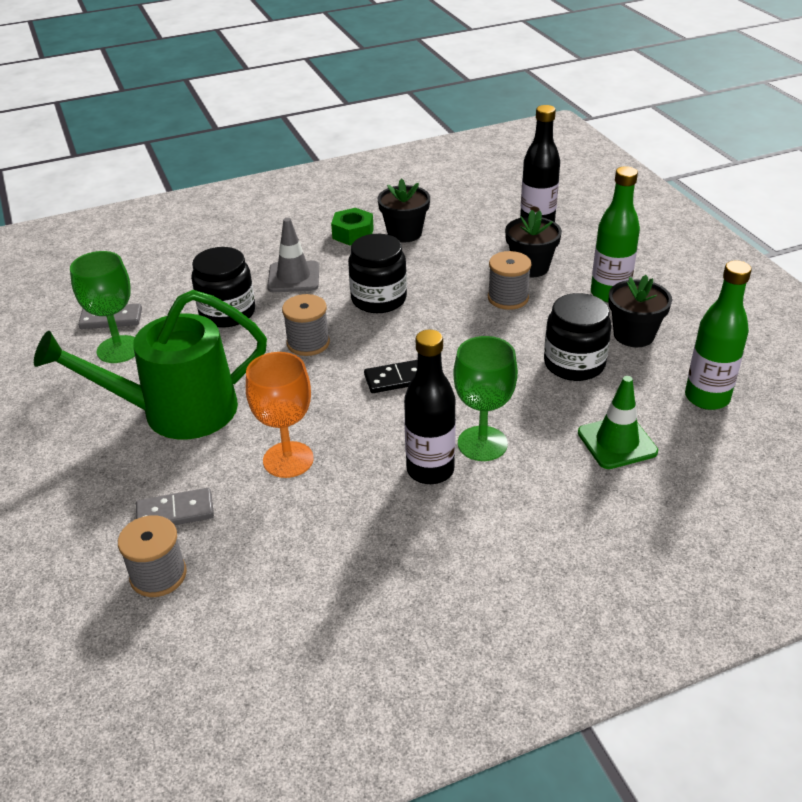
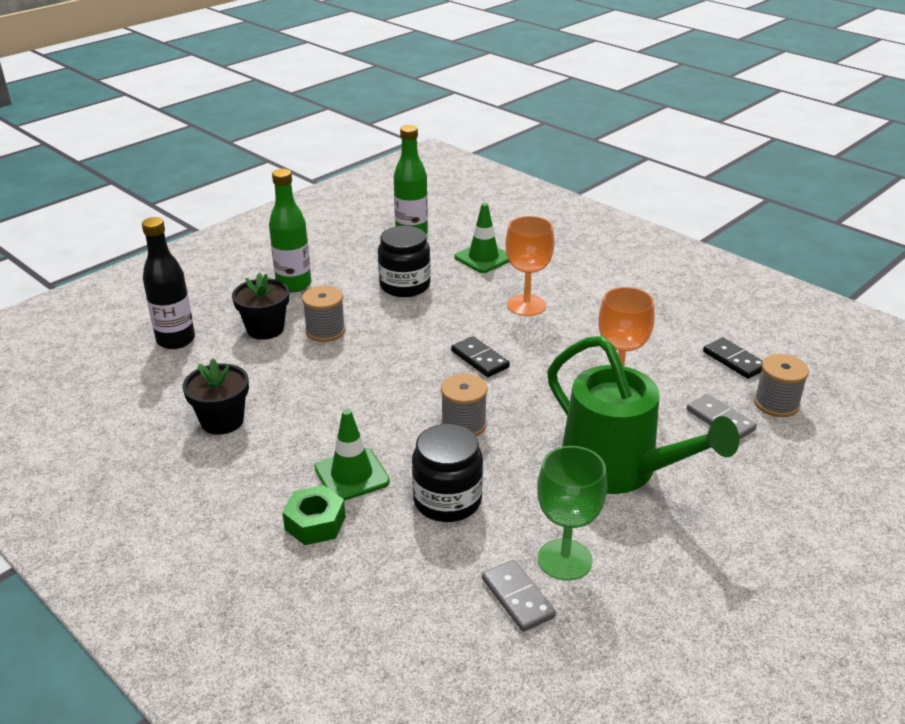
camera: 115 degrees left, 5 degrees down
grey traffic cone [267,218,319,293] -> green traffic cone [315,409,390,501]
green nut [331,208,374,245] -> green nut moved to [282,485,346,545]
black jar [348,234,407,313] -> none
black bottle [404,330,456,484] -> none
green goblet [453,336,518,461] -> orange goblet [506,216,554,316]
black flower pot [609,275,672,347] -> none
none -> black domino [703,338,763,379]

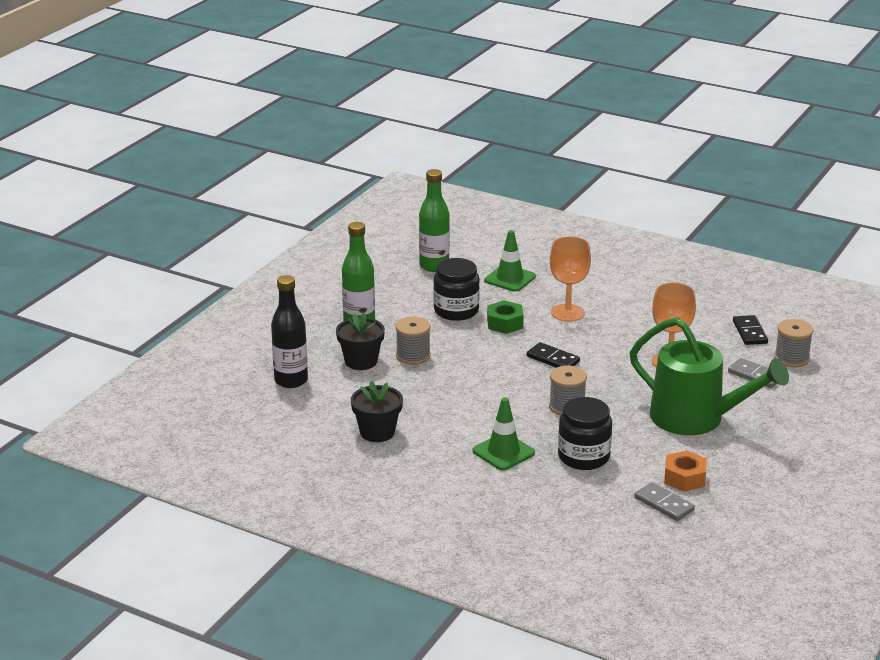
camera: 15 degrees left, 5 degrees down
green nut [282,485,346,545] -> green nut moved to [487,300,524,334]
green goblet [537,446,607,581] -> orange nut [664,450,707,492]
black domino [703,338,763,379] -> black domino turned 45 degrees clockwise [733,315,768,345]

